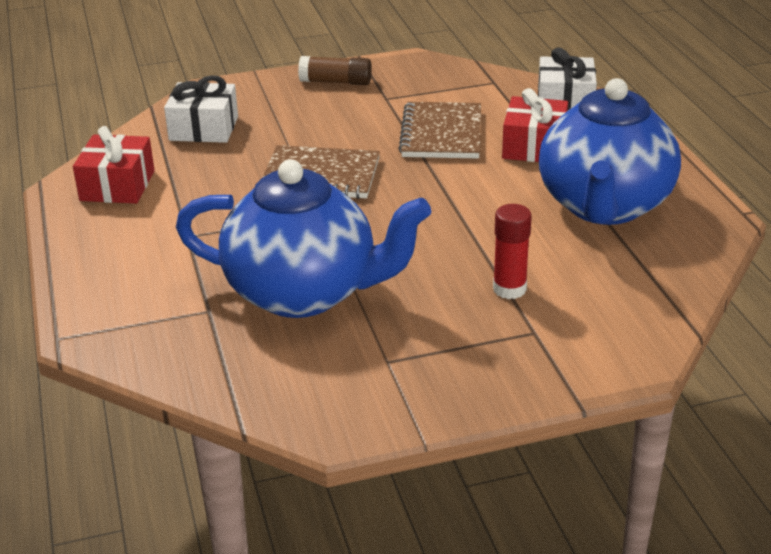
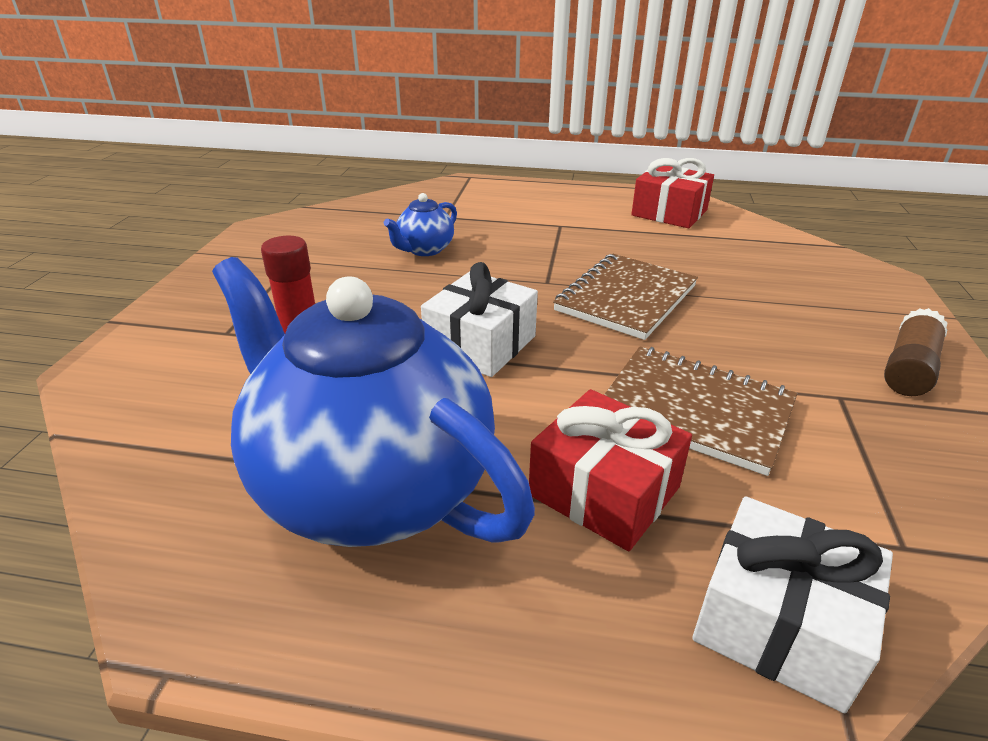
camera: 115 degrees right, 0 degrees up
white gift [164,75,238,143] -> white gift moved to [421,262,538,377]
blue teapot [176,159,432,318] -> blue teapot [383,193,457,256], size x0.42

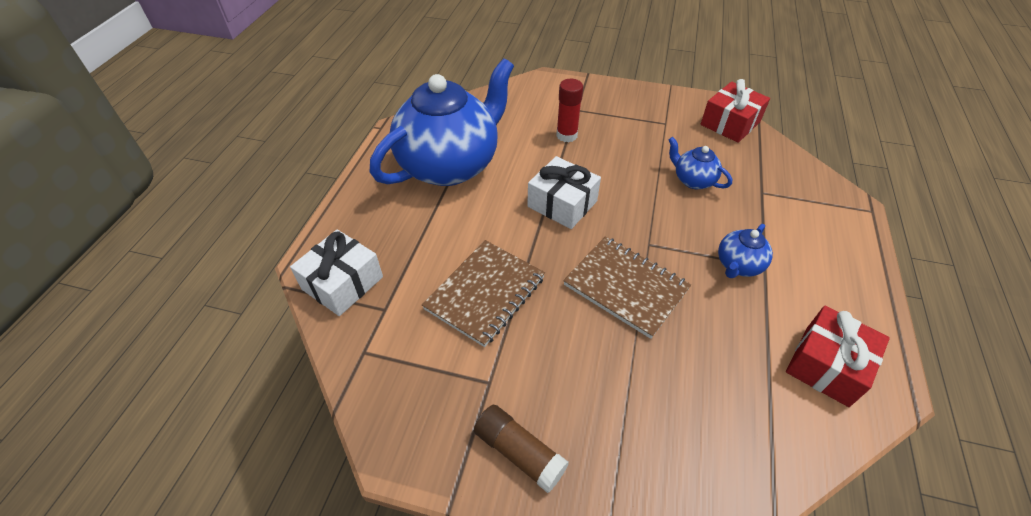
camera: 95 degrees right, 15 degrees up
red gift [529,389,692,551] -> red gift moved to [701,79,770,143]
none -> blue teapot [718,224,773,278]

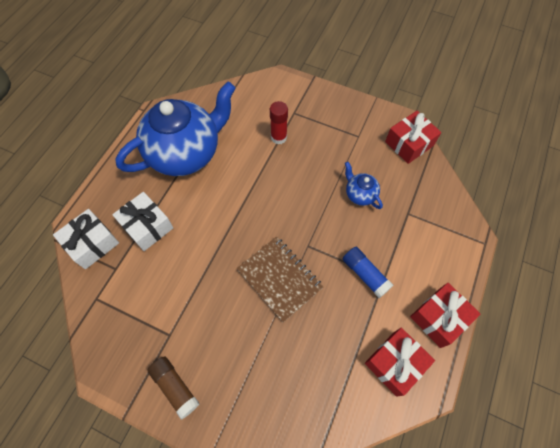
camera: 10 degrees right, 15 degrees up
brown notebook [422,240,545,347] -> none
white gift [527,156,601,229] -> white gift moved to [112,192,173,251]
blue teapot [718,224,773,278] -> blue glue stick [343,247,394,298]
none -> red gift [410,283,480,348]

